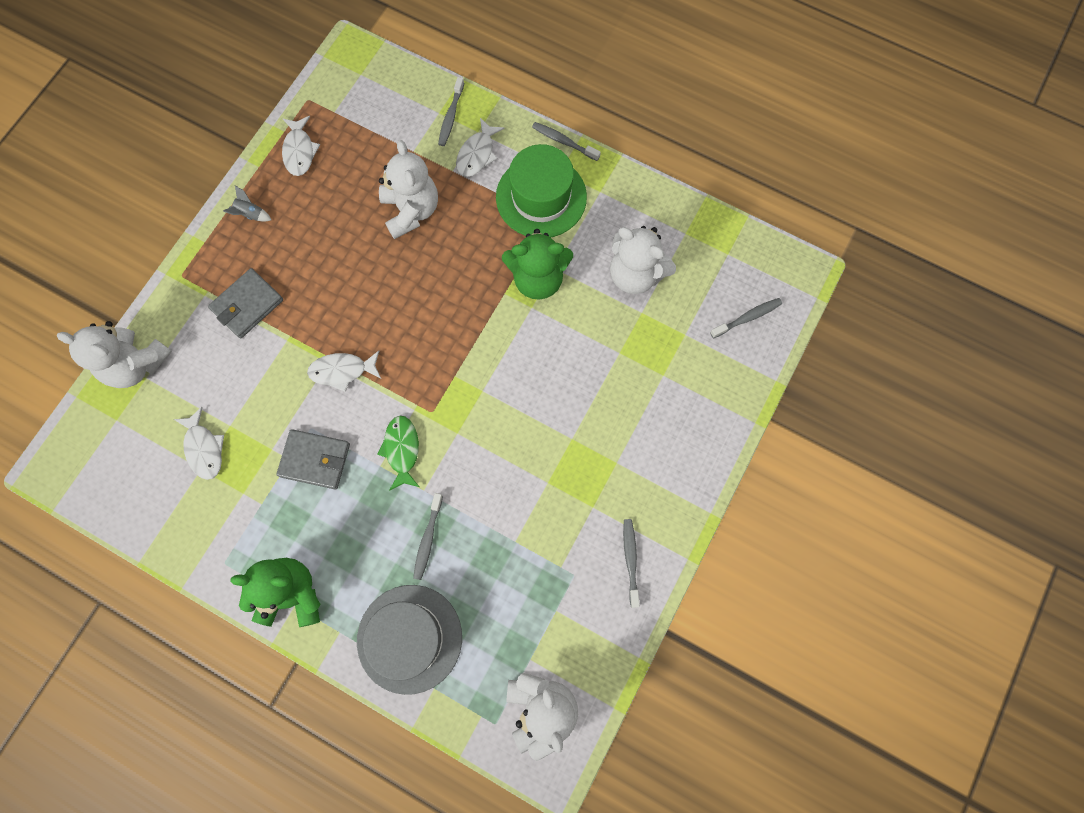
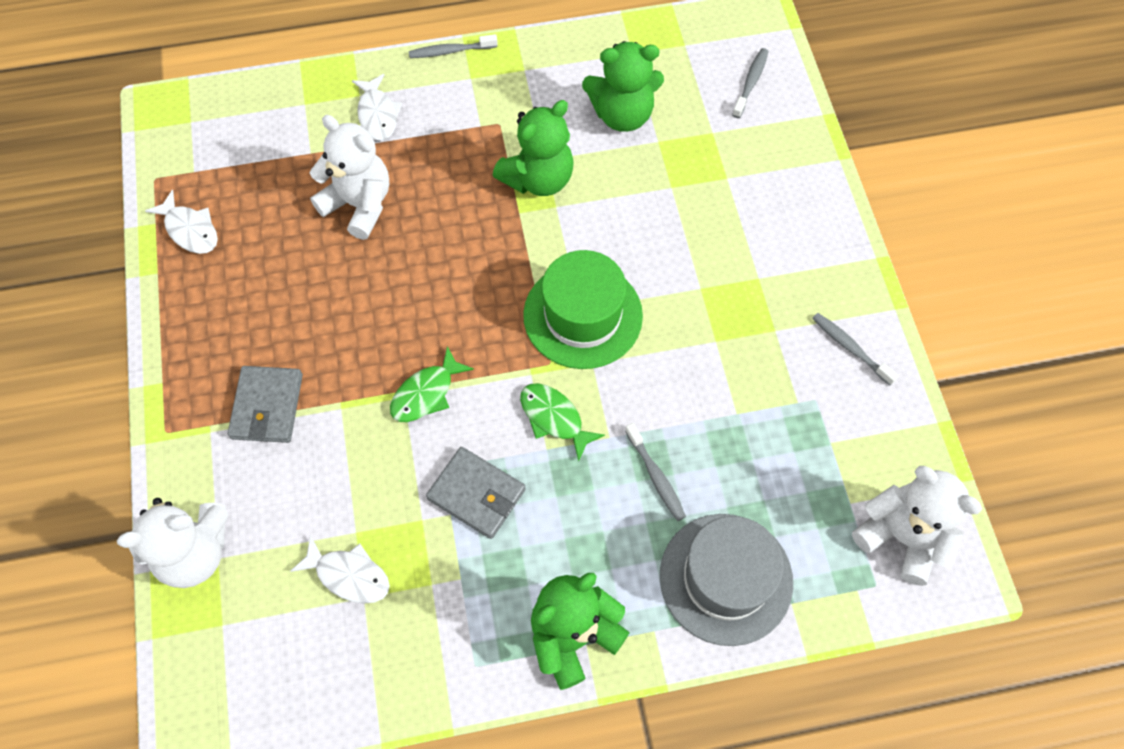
camera: 40 degrees left, 10 degrees down
grey rocket [223,185,271,222] -> none
grey wallet [276,429,350,489] -> grey wallet turned 60 degrees clockwise [426,447,526,539]
white fish [307,351,381,392] -> green fish [390,346,474,422]
grey toothbrush [438,77,464,146] -> none
green hat [496,144,587,238] -> green hat moved to [523,250,643,369]
white teddy bear [610,226,676,294] -> green teddy bear [582,41,664,132]

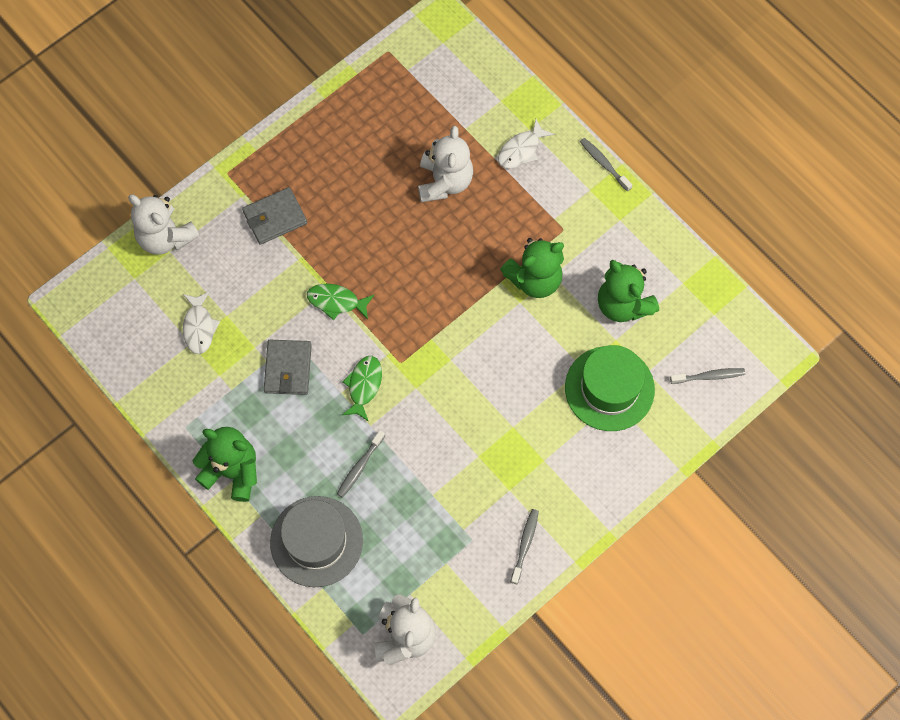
camera: 60 degrees right, 5 degrees up
white fish [145,190,218,254] -> none
green teddy bear [493,100,574,196] -> green teddy bear turned 45 degrees counterclockwise [500,238,564,298]
green hat [523,250,643,369] -> green hat moved to [565,345,655,431]

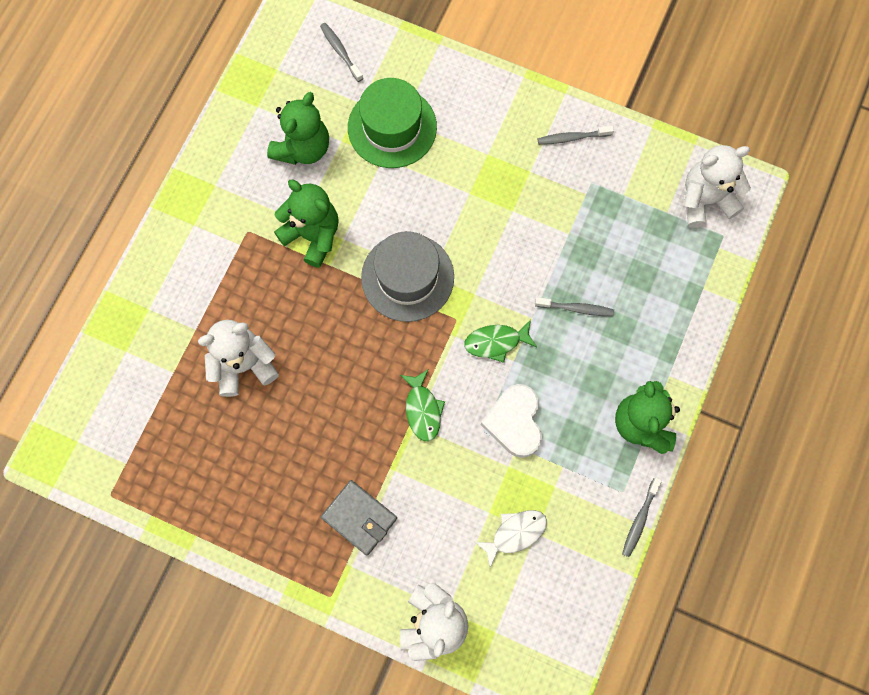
camera: 115 degrees left, 5 degrees up
grey wallet [264,340,312,395] -> white heart [481,384,542,458]
grey hat [270,496,363,587] -> grey hat moved to [361,231,454,322]
white fish [498,119,554,169] -> none
grey toothbrush [580,138,632,191] -> grey toothbrush moved to [622,477,662,557]

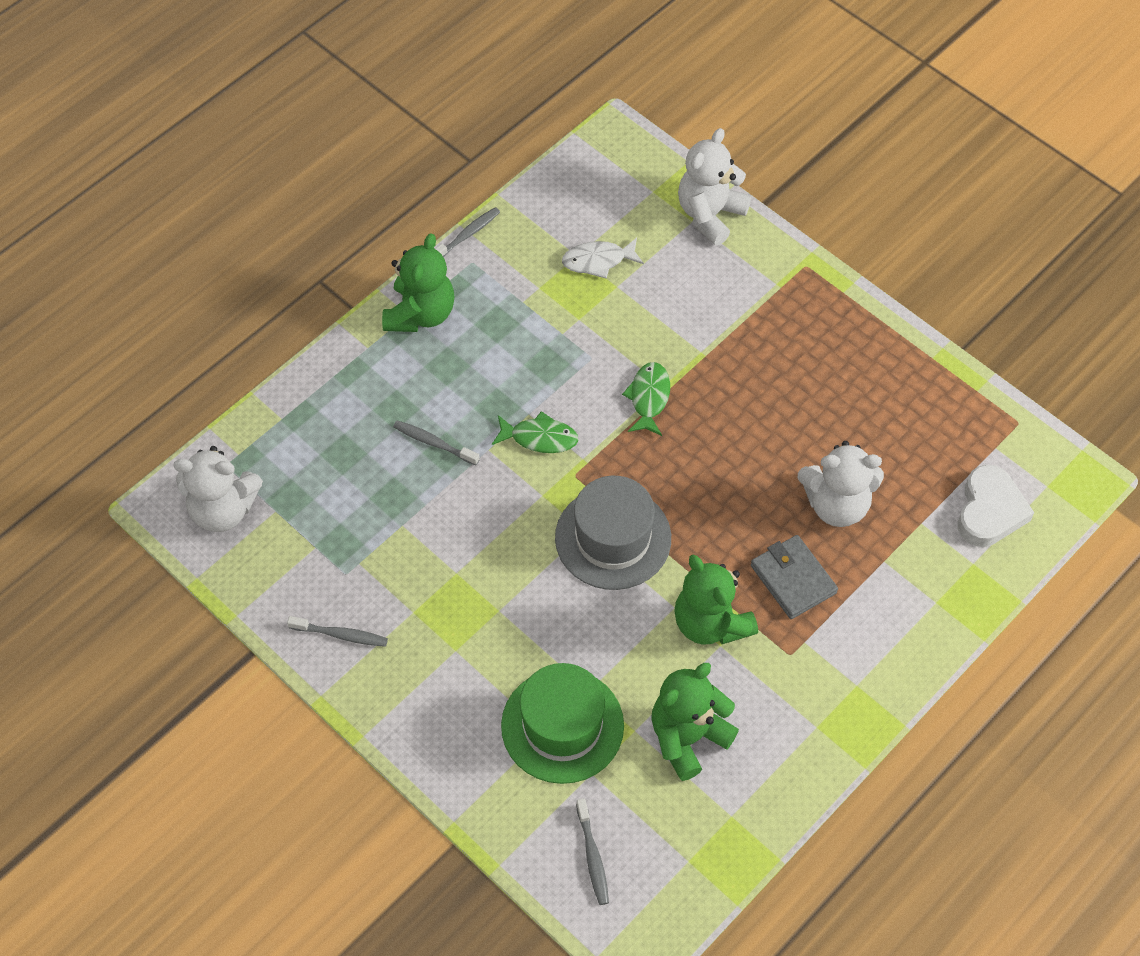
camera: 160 degrees left, 15 degrees down
grey wallet [321,480,397,556] -> grey wallet moved to [751,535,838,619]
white heart [481,384,542,458] -> white heart moved to [958,464,1034,547]

